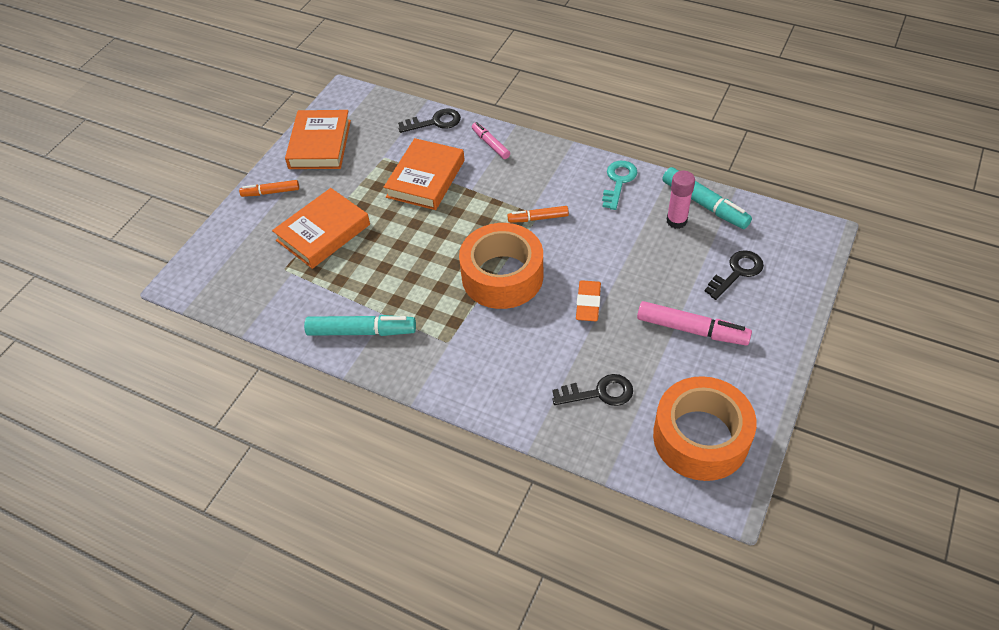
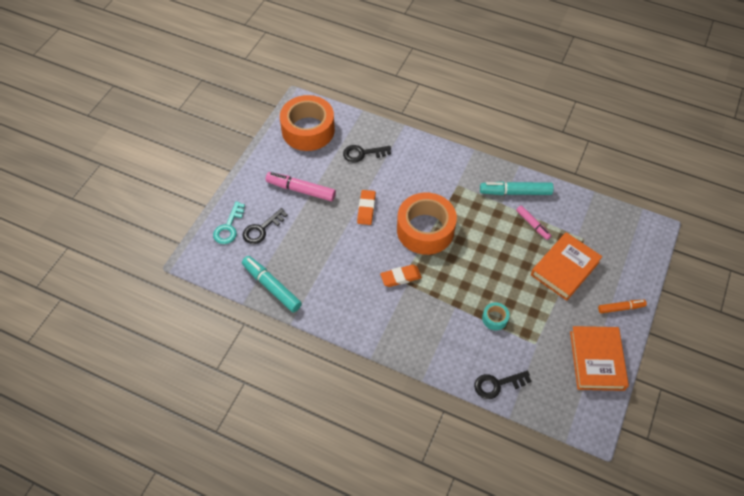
camera: 175 degrees right, 5 degrees up
orange book [384,138,465,210] -> turquoise tape [482,302,510,330]
pink marker [472,122,510,159] -> pink marker moved to [516,205,551,240]
orange marker [507,206,569,223] -> orange eraser [380,265,422,287]
turquoise key [602,161,637,210] -> turquoise key moved to [213,201,245,244]
pink glue stick [666,171,695,229] -> none

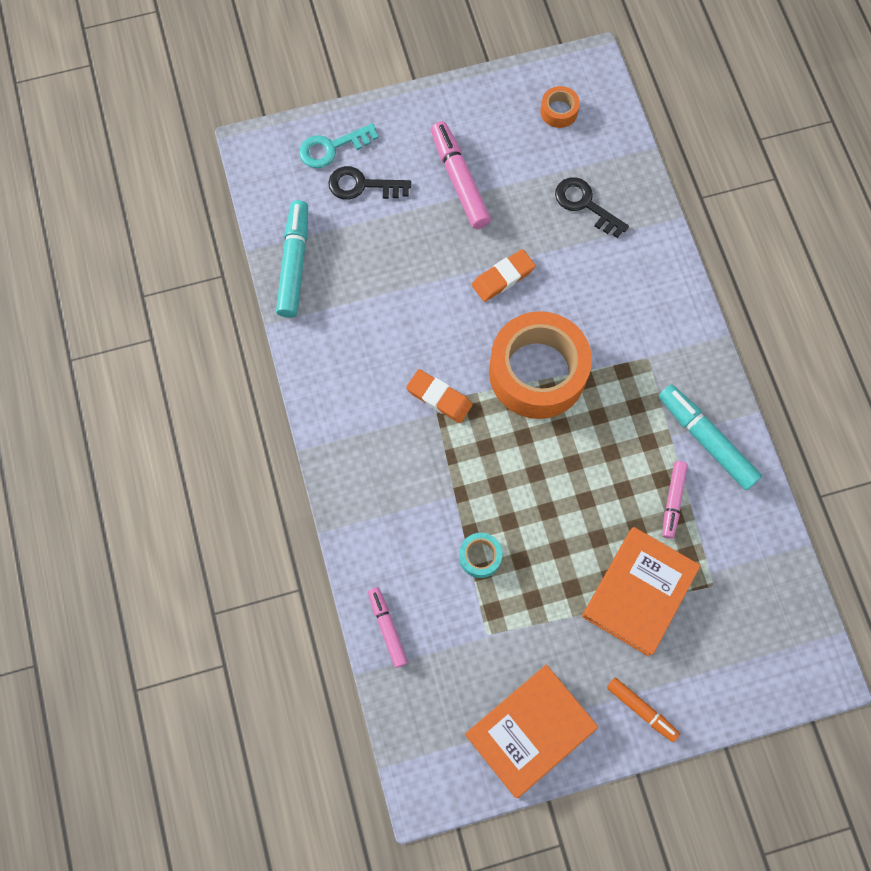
camera: 50 degrees right, 15 degrees up
orange tape [280,95,335,151] -> orange tape [540,86,580,128], size x0.41
black key [474,371,531,399] -> pink marker [368,587,408,668]
orange book [531,232,602,301] -> orange book turned 60 degrees counterclockwise [582,527,701,657]

